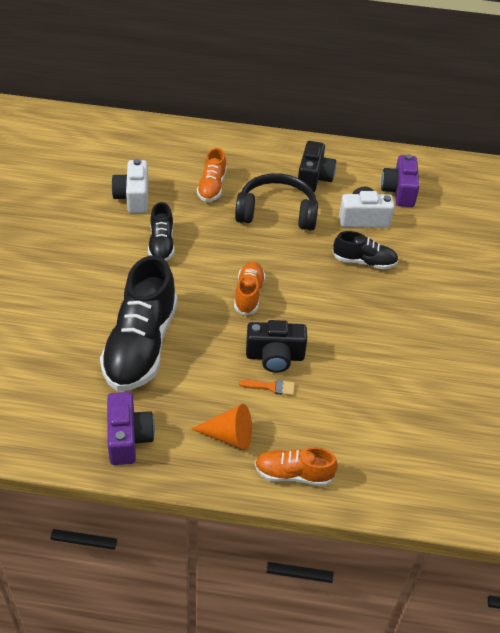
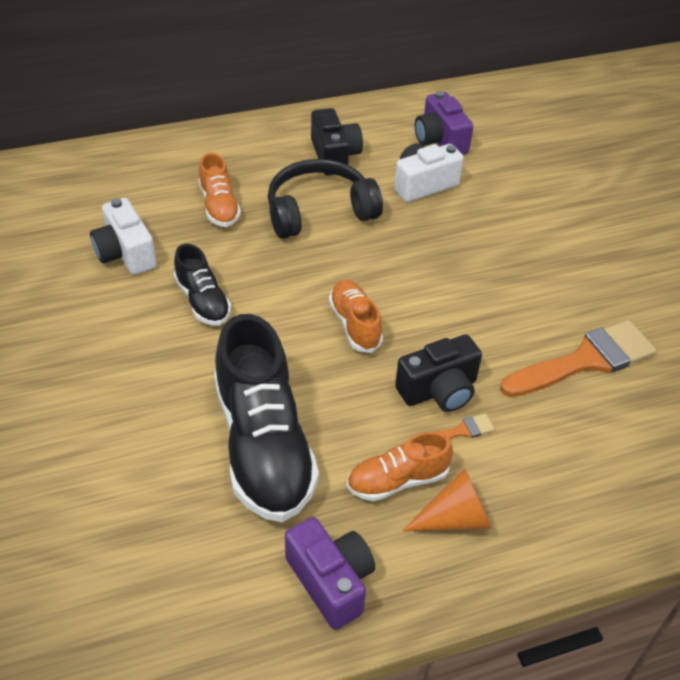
camera: 25 degrees left, 0 degrees up
orange shoe [255,447,338,486] -> orange shoe moved to [347,432,453,501]
black shoe [332,231,398,269] -> none
none -> orange brush [500,320,657,397]

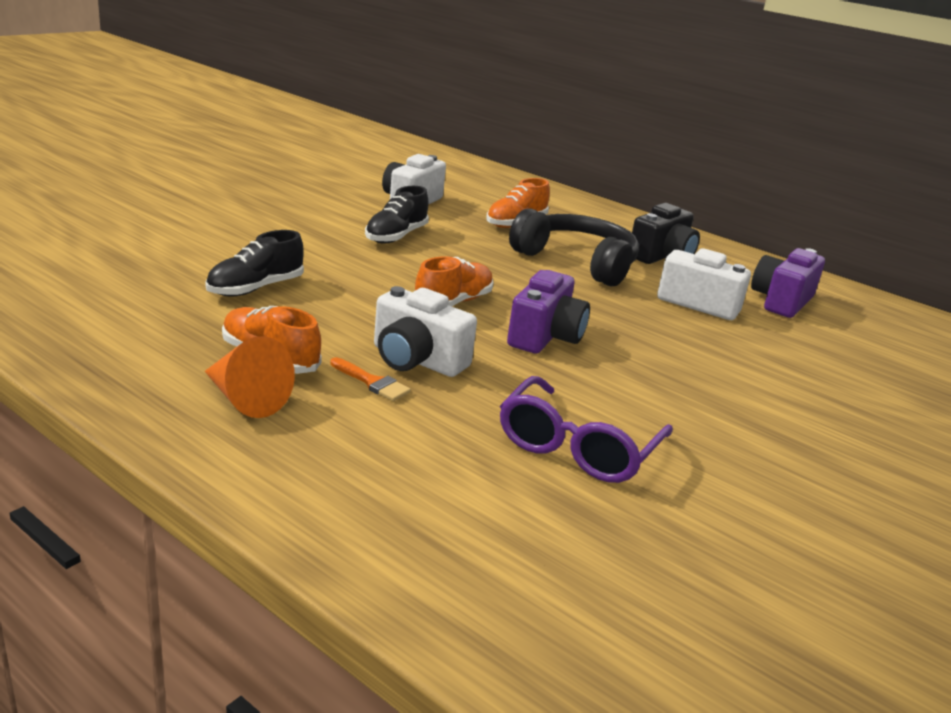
camera: 55 degrees right, 20 degrees down
black shoe [214,314,319,522] -> black shoe [205,230,304,297], size x0.52
purple camera [285,517,375,630] -> purple camera moved to [507,270,590,354]
black camera [395,334,482,412] -> white camera [374,286,477,377]
orange brush [500,320,657,397] -> purple glasses [500,376,673,483]

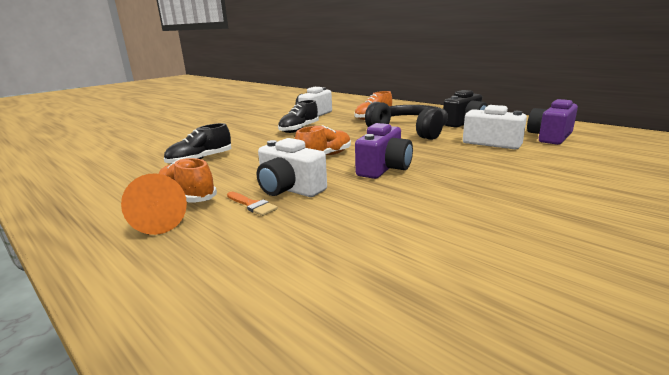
camera: 10 degrees right, 5 degrees down
purple glasses [500,376,673,483] -> none

